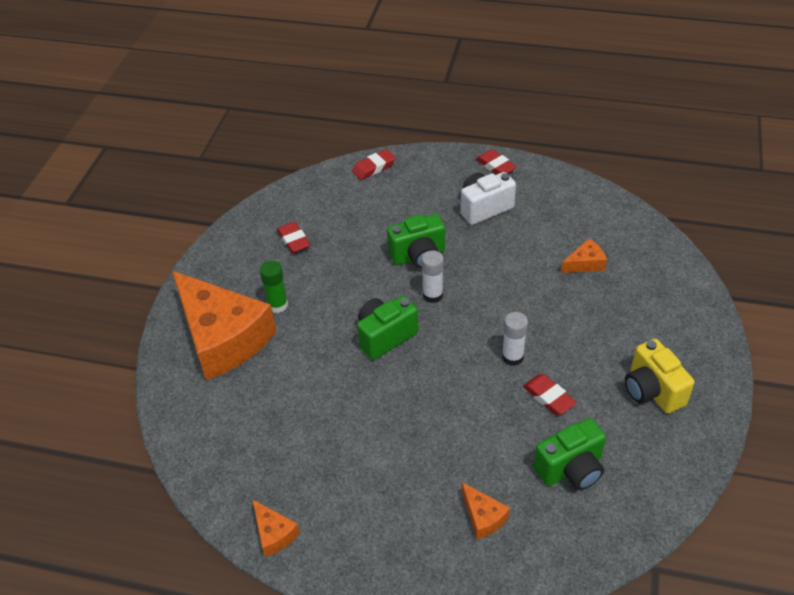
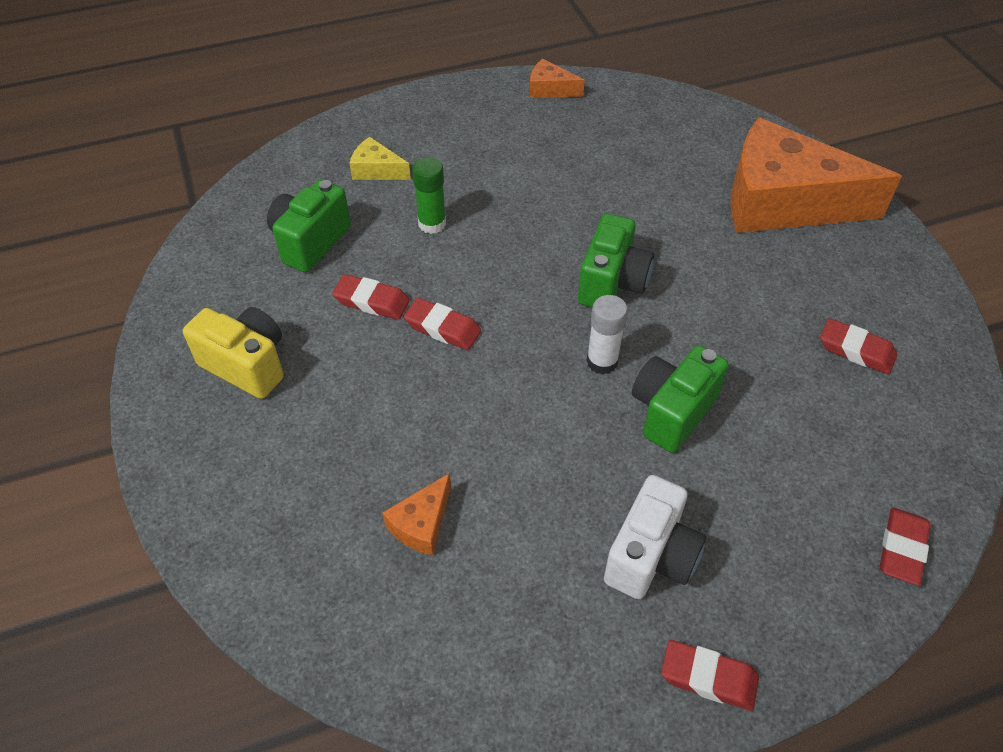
camera: 145 degrees right, 5 degrees up
green glue stick [260,261,288,313] -> green glue stick moved to [412,157,446,234]
orange cheese [461,482,510,539] -> yellow cheese [350,137,411,180]
white glue stick [502,312,528,366] -> red eraser [404,298,481,350]

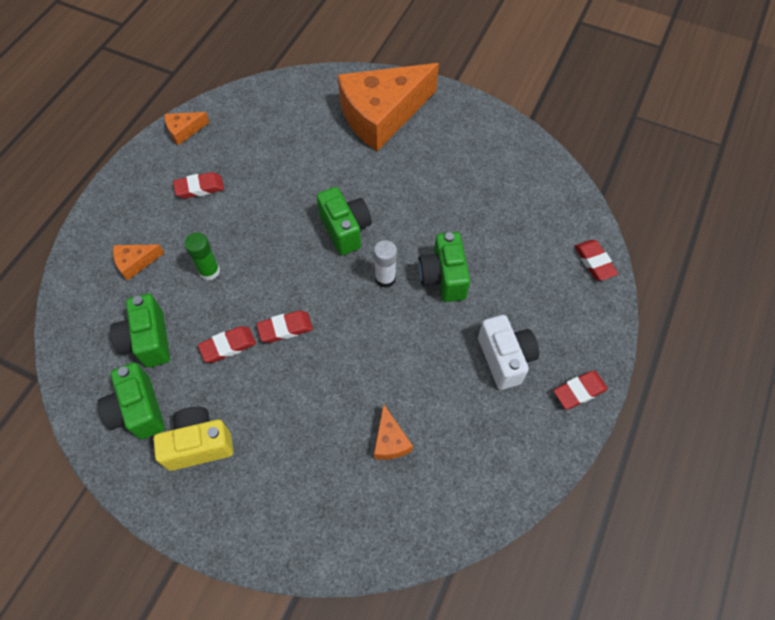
camera: 45 degrees left, 10 degrees up
yellow cheese [350,137,411,180] -> orange cheese [113,244,164,281]
red eraser [820,318,897,374] -> red eraser moved to [173,172,224,199]
none -> green camera [97,362,165,440]

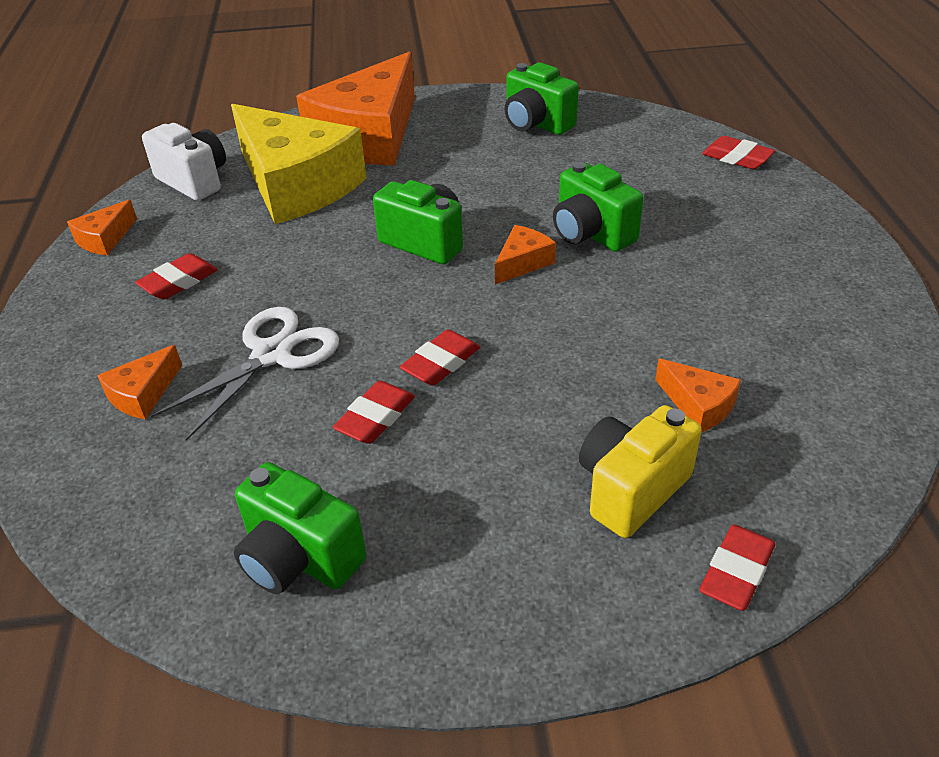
camera: 30 degrees left, 20 degrees down
green camera [110,294,170,368] -> green camera moved to [504,62,579,135]
yellow camera [153,407,233,471] -> yellow camera moved to [579,405,702,538]
green glue stick [184,233,220,281] -> white scissors [151,307,339,441]
white glue stick [374,240,397,288] -> orange cheese [495,225,556,285]
white camera [478,315,539,390] -> white camera moved to [142,123,226,201]
red eraser [553,371,608,409] -> red eraser moved to [700,525,776,611]
none -> yellow cheese [231,104,367,224]

